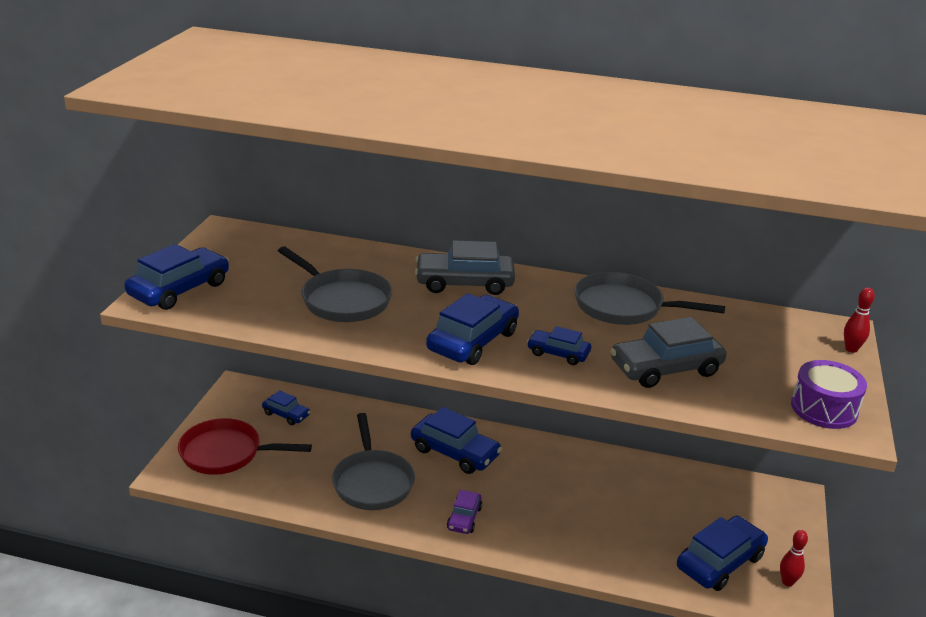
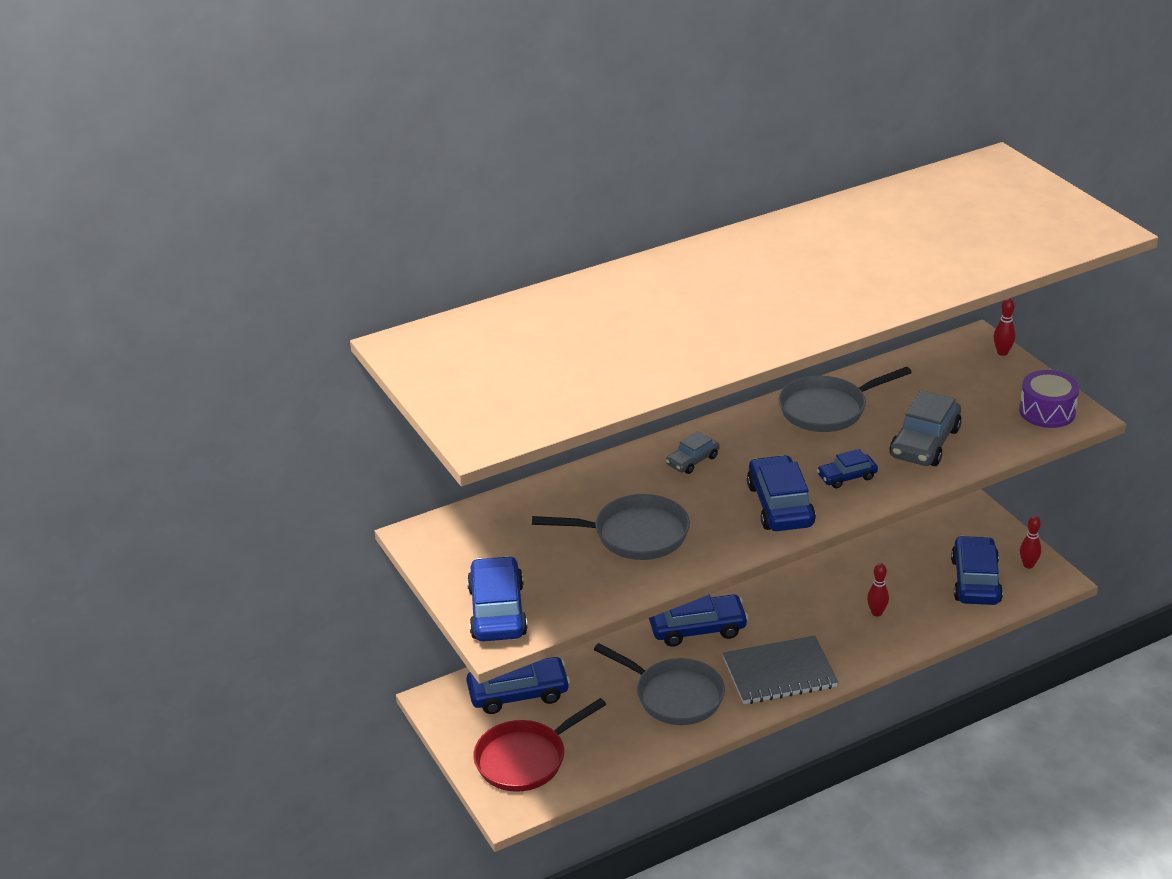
camera: 40 degrees left, 5 degrees up
blue car [262,390,310,425] -> blue car [466,657,570,714], size x1.78
grey car [415,240,515,295] -> grey car [666,431,719,474], size x0.56
purple car [447,490,482,534] -> grey notebook [723,635,838,704]
none -> red bowling pin [867,563,889,617]

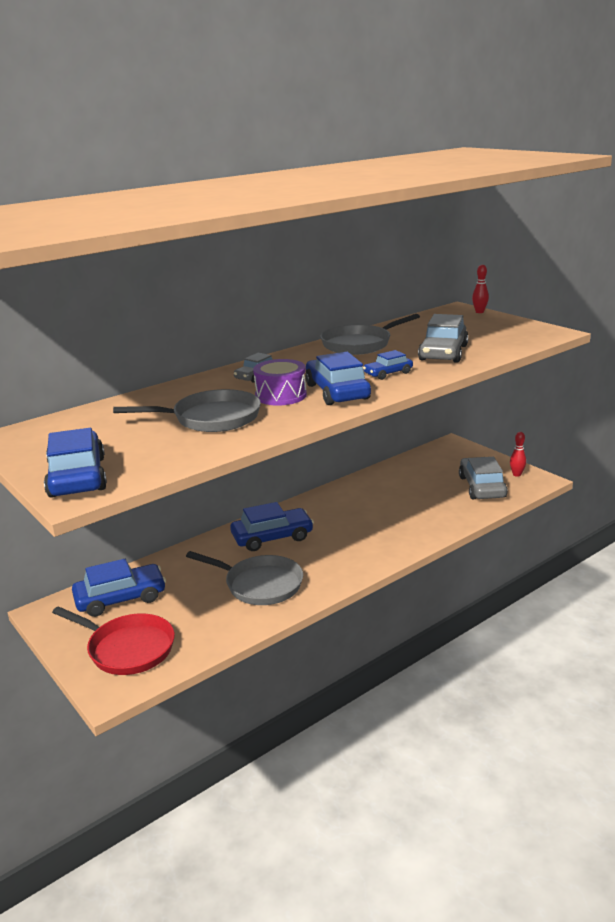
camera: 10 degrees left, 10 degrees down
red pan [473,698,606,792] -> red pan turned 105 degrees counterclockwise [52,606,175,675]
grey notebook [723,635,838,704] -> none
red bowling pin [867,563,889,617] -> none
blue car [951,536,1003,605] -> grey car [459,457,508,499]
purple drum [1019,370,1080,428] -> purple drum moved to [253,359,307,406]

